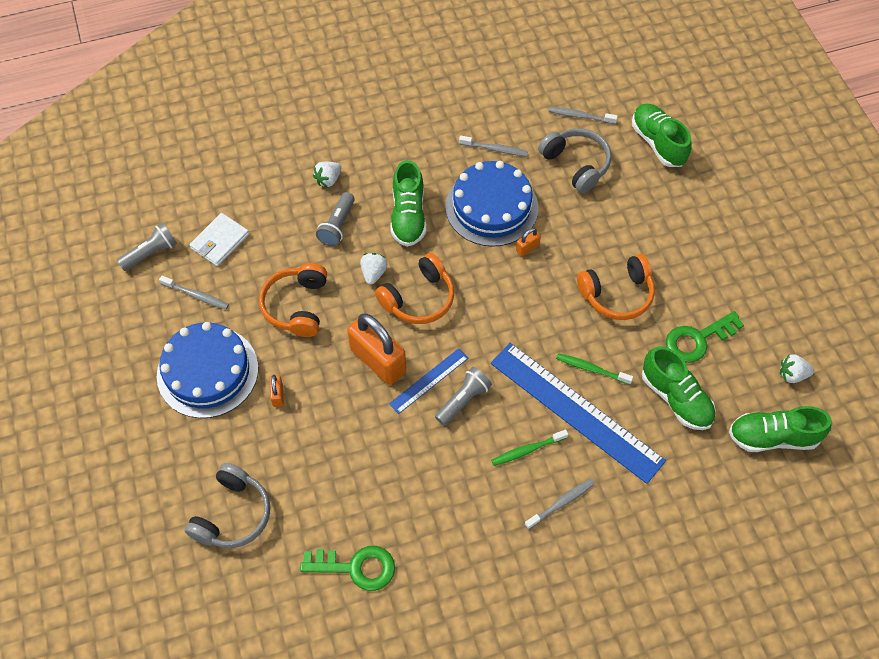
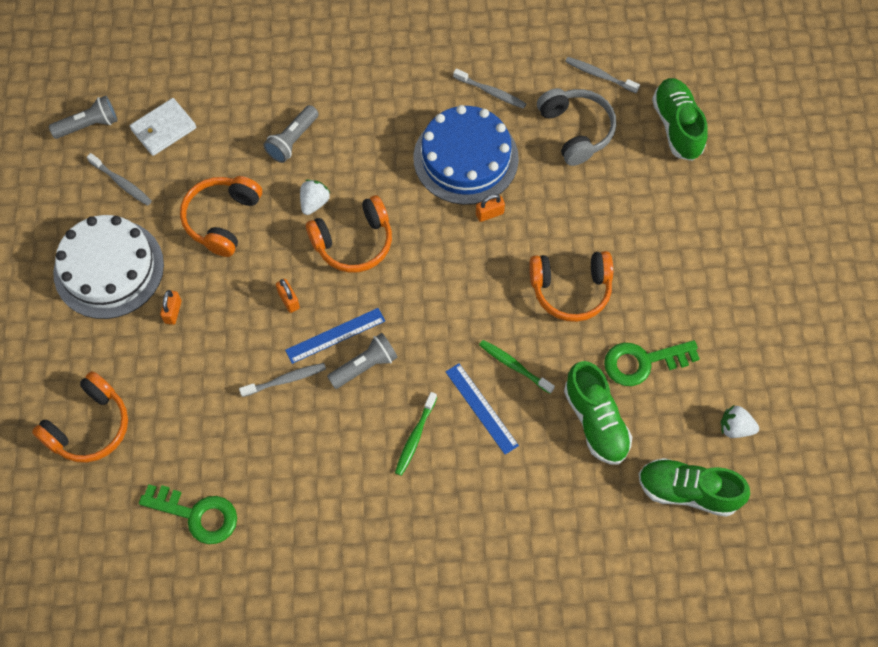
camera: 15 degrees right, 5 degrees up
blue cake [157,322,258,418] -> white cake [53,215,164,319]
grey headphones [185,463,271,548] -> orange headphones [32,371,128,463]
white strawberry [313,162,341,188] -> none
orange padlock [347,313,406,385] -> orange padlock [276,279,300,313], size x0.42
green shoe [390,160,426,247] -> none
blue ruler [491,343,666,484] -> blue ruler [446,363,519,455], size x0.48
green toothbrush [491,429,568,466] -> green toothbrush turned 60 degrees counterclockwise [395,392,437,476]
grey toothbrush [525,479,594,529] -> grey toothbrush moved to [239,363,326,397]

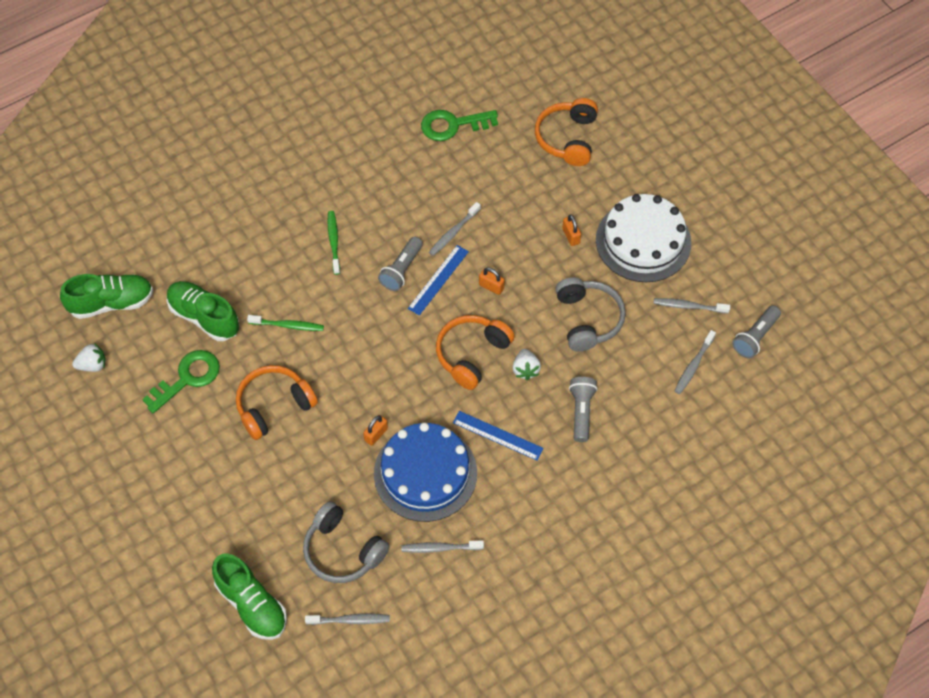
camera: 150 degrees right, 5 degrees down
white wallet [130,98,196,156] -> grey toothbrush [675,330,716,394]
orange headphones [180,176,262,257] -> grey headphones [555,277,626,352]
blue ruler [446,363,519,455] -> blue ruler moved to [453,411,544,460]

